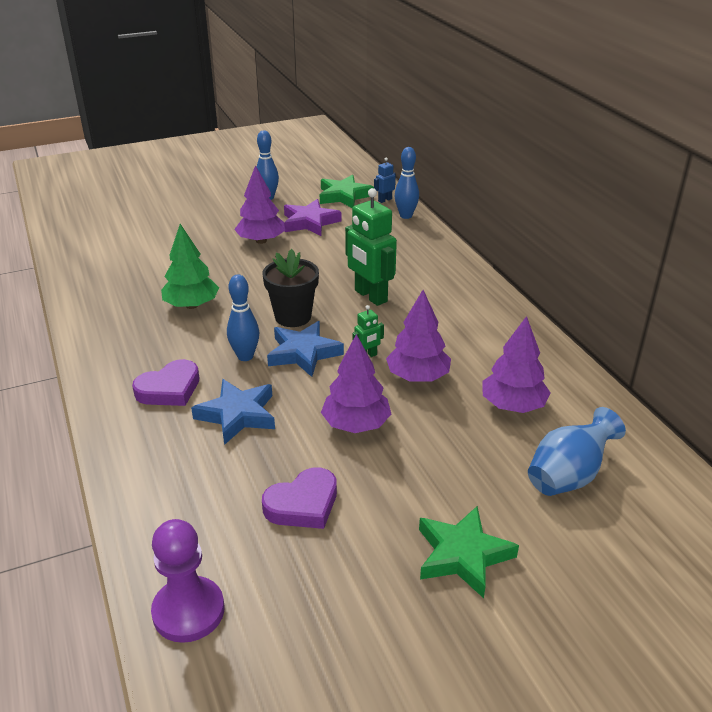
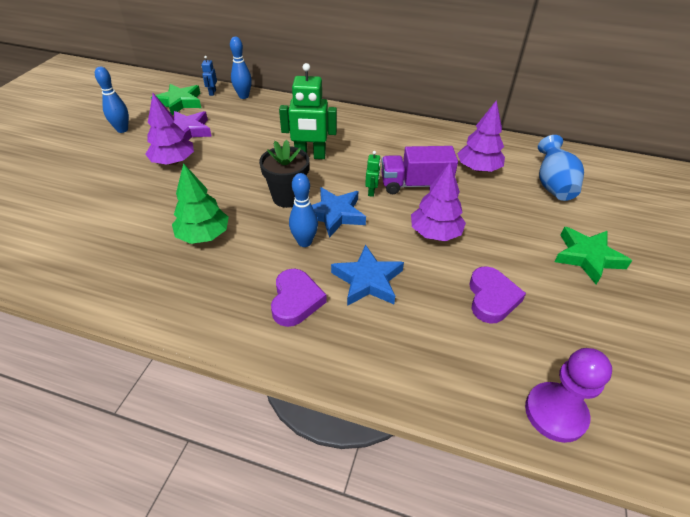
camera: 50 degrees left, 10 degrees up
purple tree [386,290,451,381] -> purple truck [381,146,458,194]

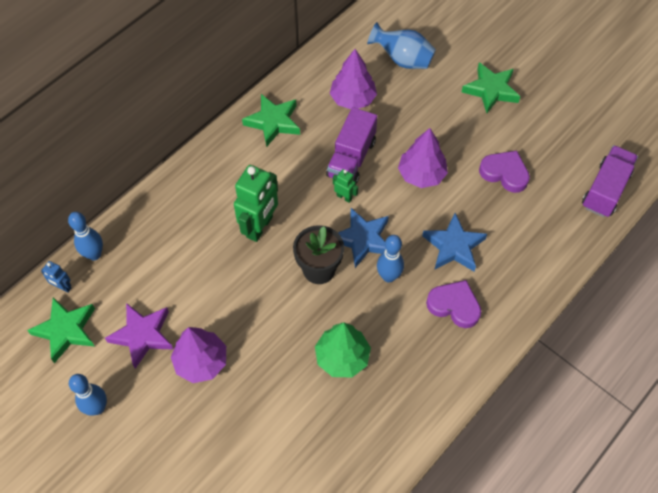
camera: 65 degrees left, 15 degrees up
purple pawn [525,348,612,443] -> purple truck [582,145,638,217]
none -> green star [242,94,300,147]

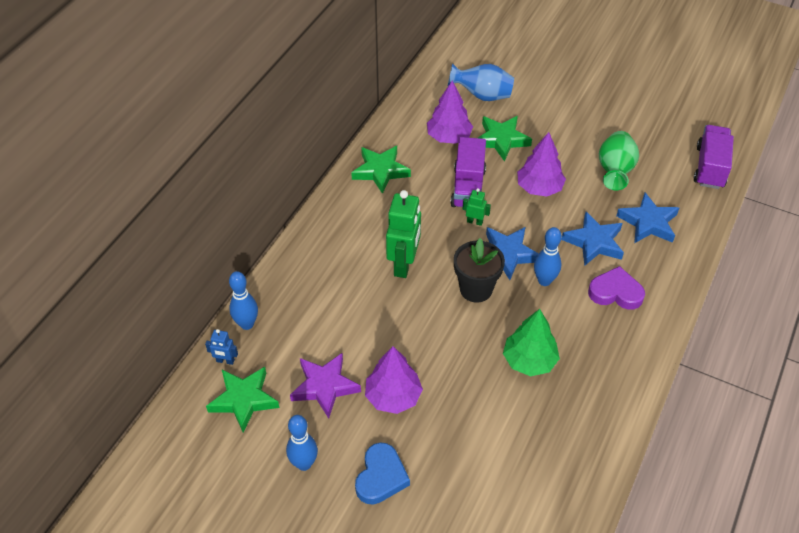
camera: 15 degrees left, 10 degrees down
green star [462,62,520,113] -> green star moved to [478,116,532,162]
purple heart [479,151,530,193] -> green vase [599,131,639,190]
none -> blue heart [355,443,410,505]
none -> blue star [617,193,679,243]

